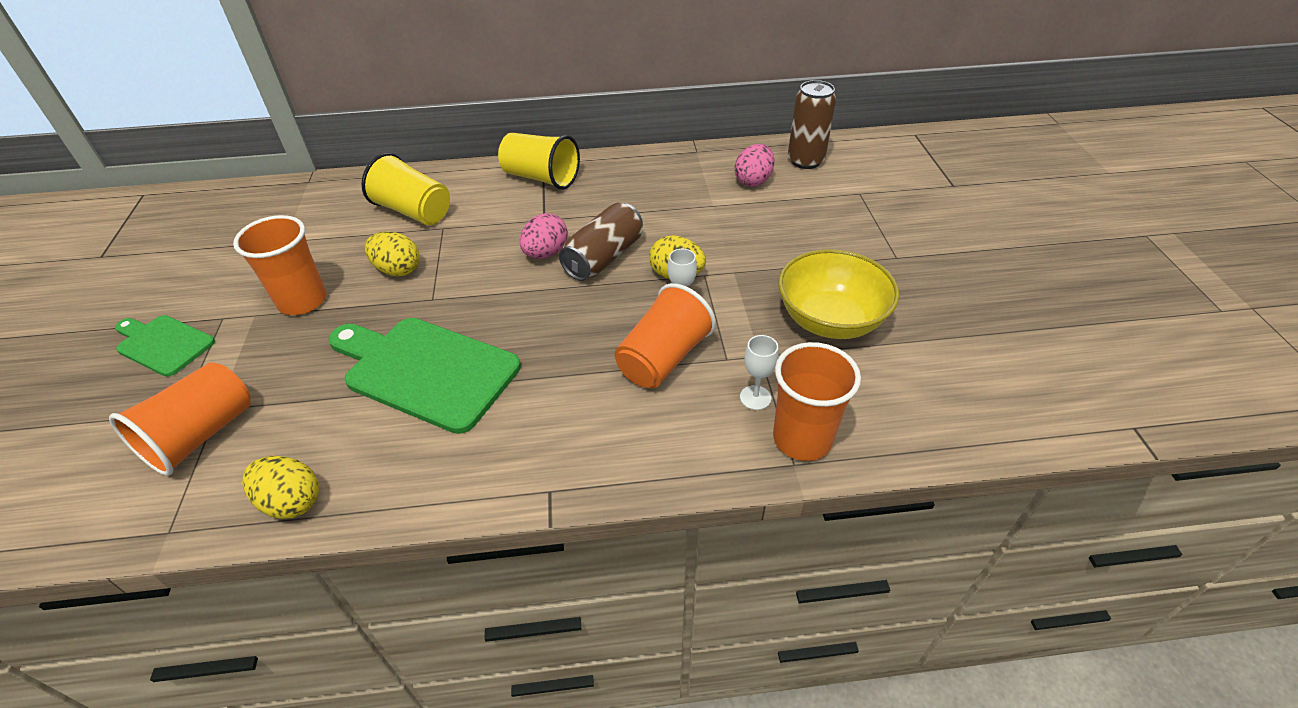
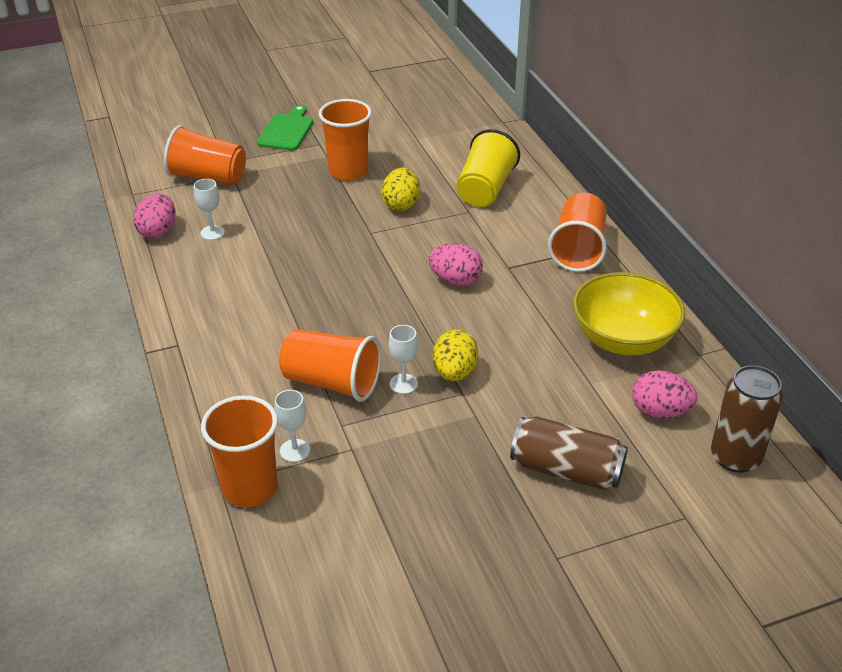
camera: 75 degrees right, 5 degrees down
yellow egg [242,456,319,519] -> pink egg [133,194,175,239]
green cutting board [328,318,521,434] -> none
yellow cup [498,133,580,190] -> orange cup [548,193,607,272]
brown can [559,203,643,281] -> brown can moved to [510,416,628,491]
yellow bowl [778,249,900,339] -> yellow bowl moved to [573,272,685,355]
none -> white goblet [194,179,225,240]

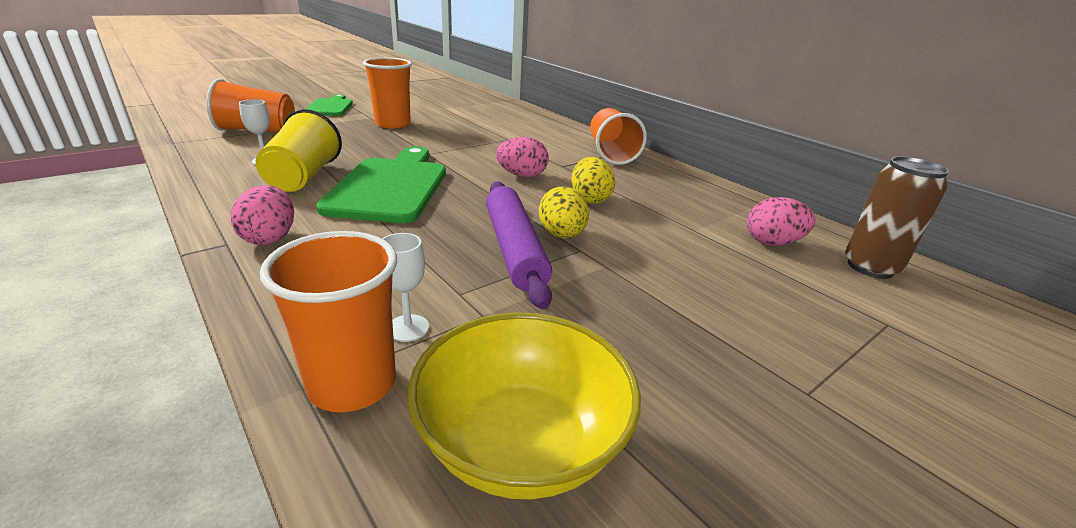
camera: 20 degrees left, 10 degrees down
pink egg [133,194,175,239] -> pink egg moved to [231,185,294,245]
orange cup [279,329,381,402] -> none
yellow egg [382,167,420,211] -> yellow egg moved to [571,157,615,204]
white goblet [389,325,418,394] -> purple rolling pin [486,181,552,309]
yellow cup [457,129,520,207] -> yellow cup moved to [256,109,342,192]
brown can [510,416,628,491] -> none
yellow bowl [573,272,685,355] -> yellow bowl moved to [408,312,641,500]
none -> green cutting board [316,146,446,223]

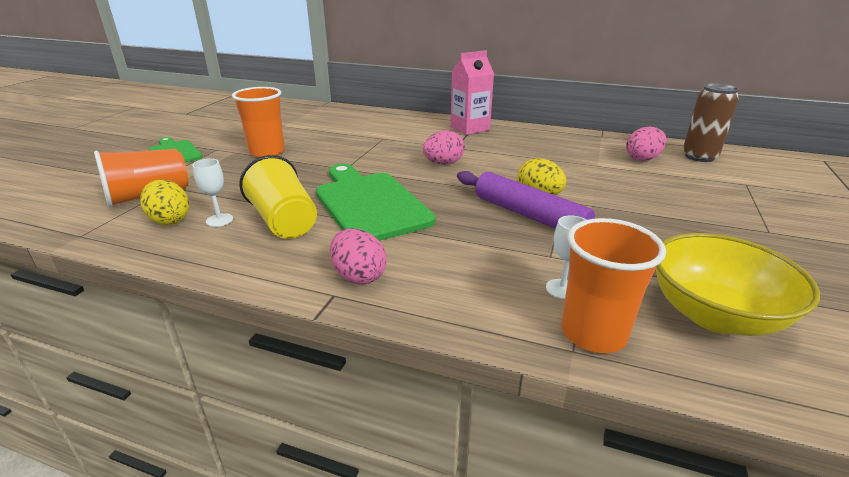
camera: 30 degrees left, 0 degrees up
yellow egg [571,157,615,204] -> yellow egg moved to [140,179,189,225]
orange cup [590,108,647,165] -> pink carton [450,50,494,135]

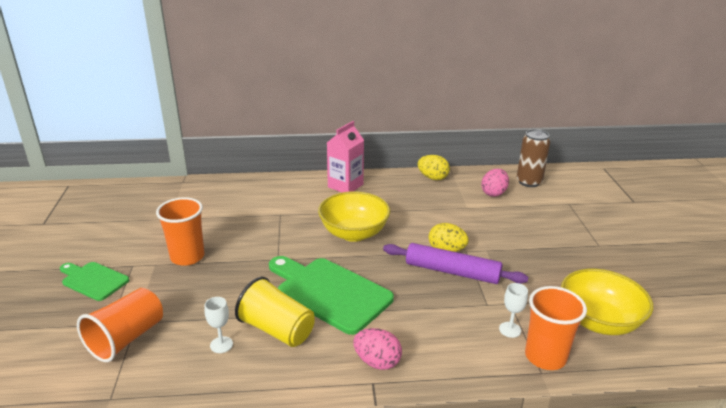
camera: 25 degrees left, 0 degrees up
yellow egg [140,179,189,225] -> yellow egg moved to [418,155,450,180]
pink egg [423,130,465,165] -> yellow bowl [318,191,390,242]

